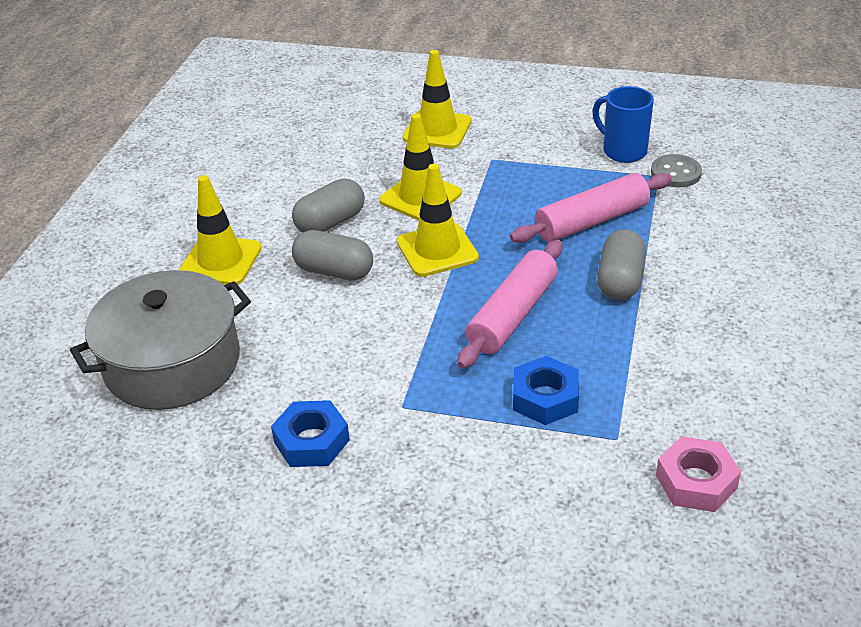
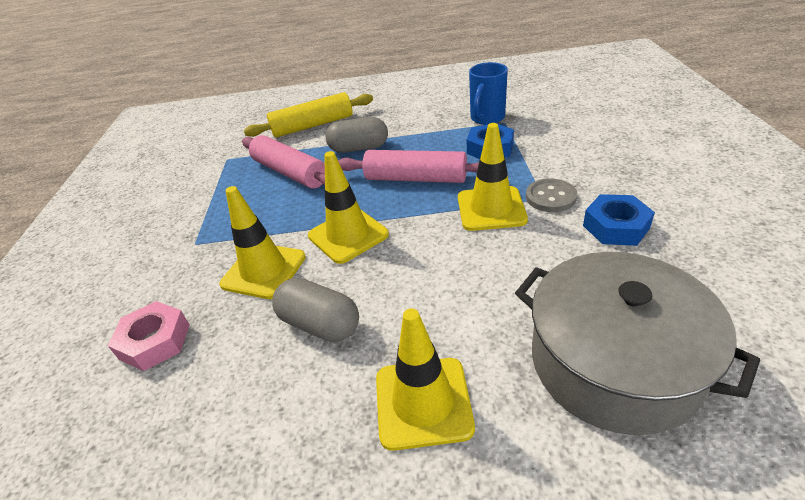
camera: 105 degrees left, 0 degrees up
grey capsule [292,230,373,281] -> none
yellow traffic cone [403,50,472,149] -> yellow traffic cone moved to [458,123,528,231]
blue mug [592,86,654,163] -> blue mug moved to [469,62,508,125]
grey button [651,154,702,187] -> grey button moved to [526,179,577,212]
pink nut [656,436,741,512] -> pink nut moved to [108,301,190,371]
none -> yellow rolling pin [244,92,373,138]

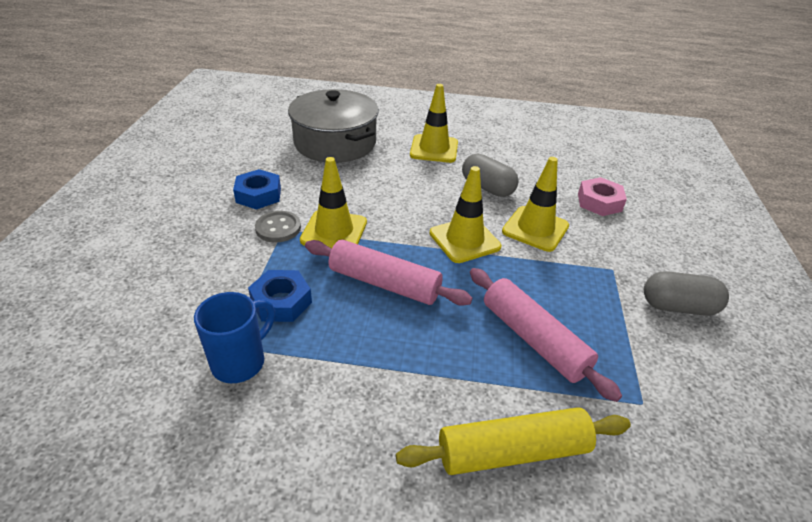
camera: 175 degrees left, 0 degrees up
grey capsule [326,117,388,153] -> grey capsule moved to [644,271,729,316]

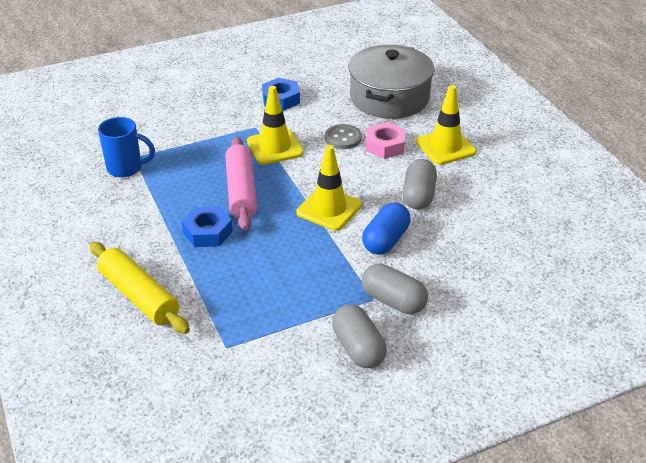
camera: 60 degrees right, 0 degrees up
blue nut [248,270,312,322] -> blue nut moved to [181,206,233,247]
grey button [255,211,301,242] -> grey button moved to [325,124,362,149]
pink rolling pin [470,268,622,402] -> none
yellow traffic cone [502,157,569,252] -> blue capsule [362,202,410,255]
pink nut [578,177,627,216] -> pink nut moved to [366,122,406,159]
none -> grey capsule [362,263,428,314]

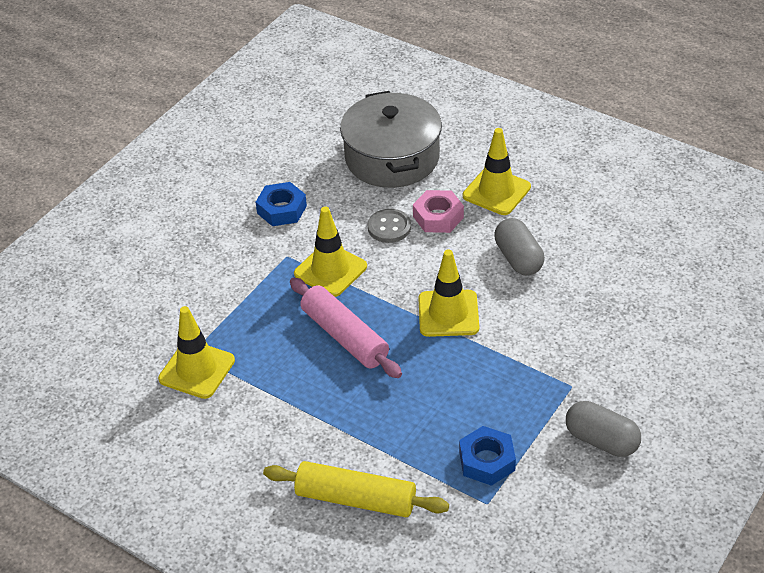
camera: 30 degrees left, 5 degrees up
blue mug [98,117,155,177] -> yellow traffic cone [158,306,235,399]
blue nut [181,206,233,247] -> blue nut moved to [459,426,516,486]
blue capsule [362,202,410,255] -> none
grey capsule [362,263,428,314] -> none

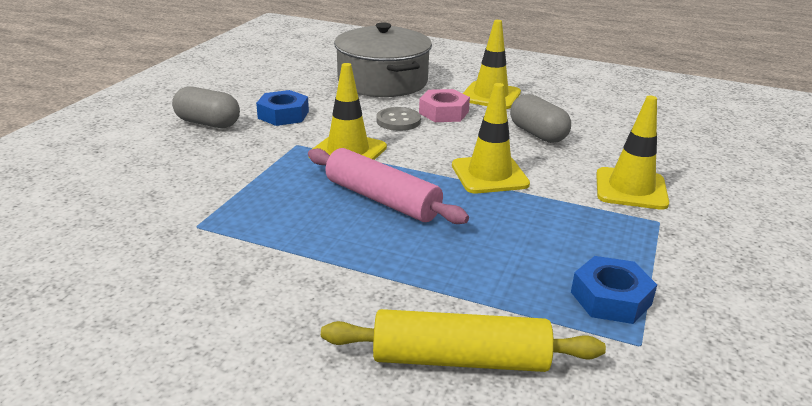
camera: 15 degrees left, 15 degrees down
yellow traffic cone [158,306,235,399] -> yellow traffic cone moved to [596,96,669,210]
grey capsule [566,401,641,457] -> grey capsule moved to [172,86,240,128]

